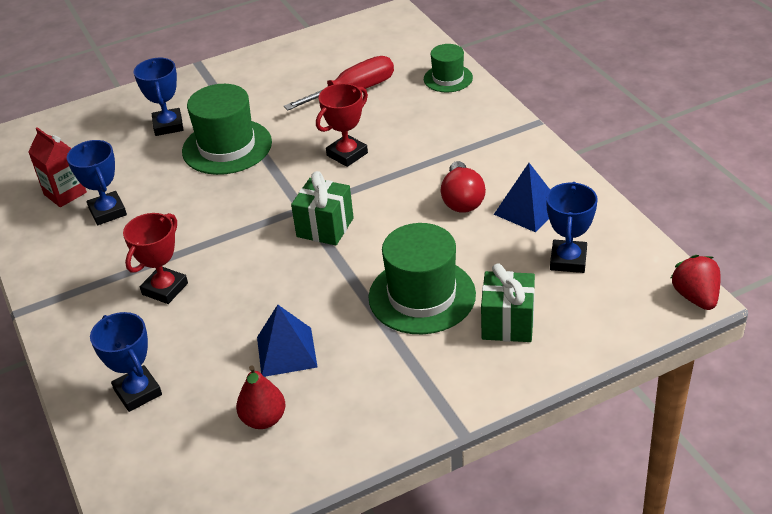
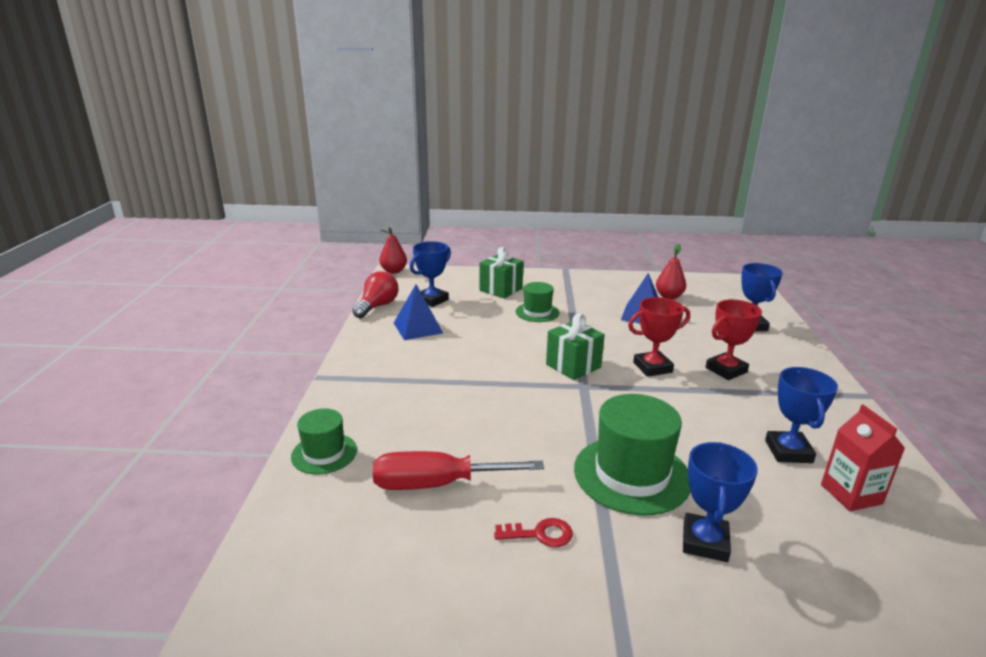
camera: 155 degrees left, 15 degrees down
red trophy [316,83,368,167] -> red trophy moved to [628,297,690,377]
green hat [368,223,476,334] -> green hat [516,282,559,322], size x0.58
red light bulb [441,161,486,213] -> red light bulb moved to [352,271,398,318]
red strawberry [670,255,721,310] -> red pear [380,227,407,274]
none -> red key [494,518,573,547]

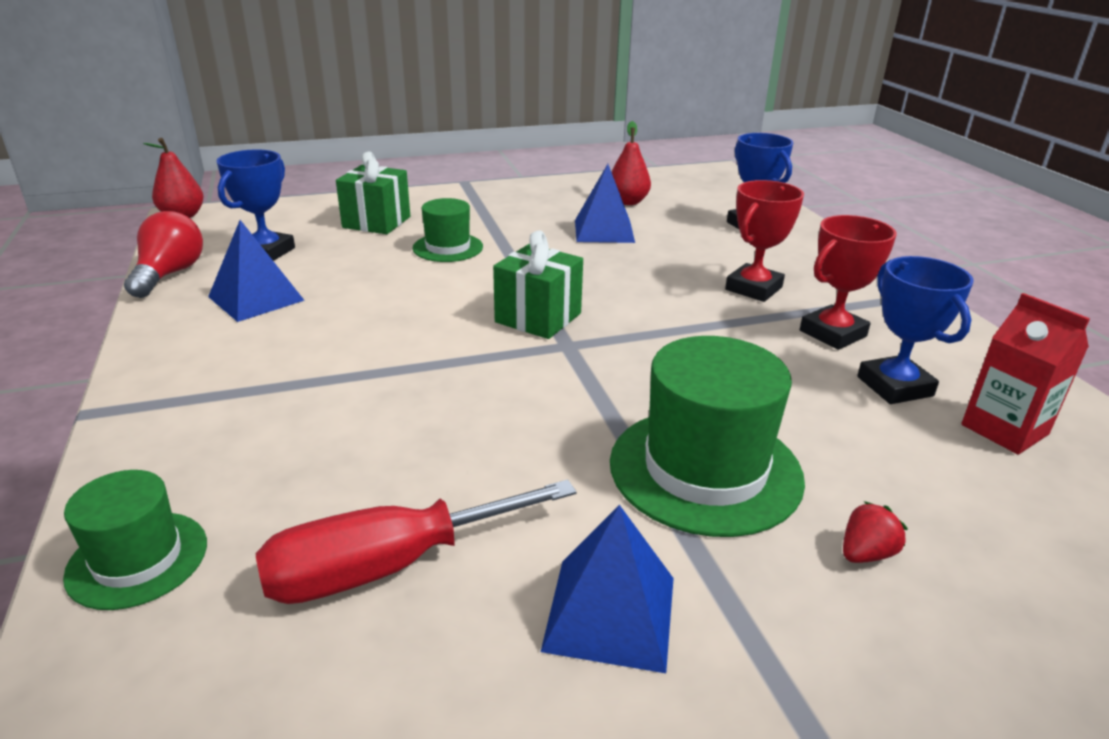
camera: 20 degrees left, 5 degrees up
red key [494,518,573,547] -> blue pyramid [541,505,674,673]
red trophy [628,297,690,377] -> red trophy moved to [800,215,897,350]
blue trophy [683,442,758,562] -> red strawberry [843,501,908,563]

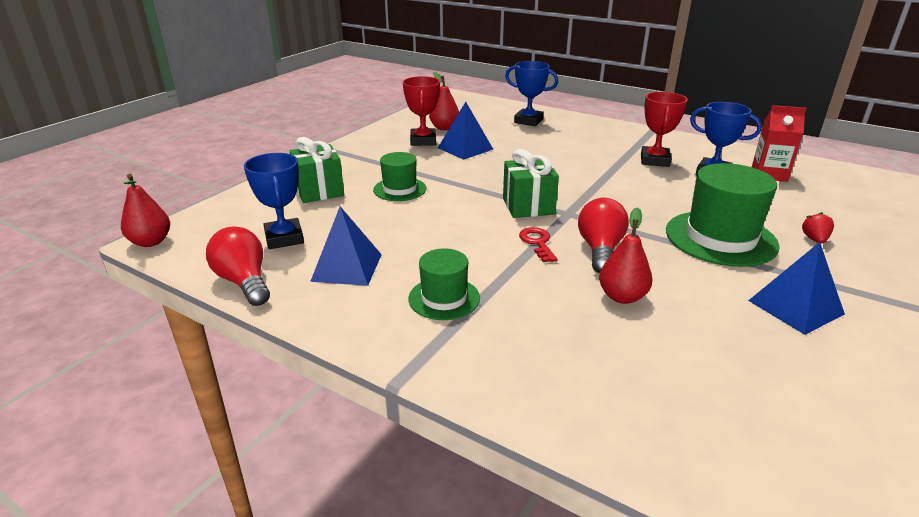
camera: 40 degrees left, 0 degrees up
green hat [63,470,207,610] -> green hat moved to [408,248,480,320]
red screwdriver [256,479,576,604] -> none
red trophy [725,180,804,302] -> red trophy moved to [403,76,440,146]
none -> red key [519,227,558,262]
none -> red light bulb [578,198,629,273]
none -> red pear [599,207,652,304]

